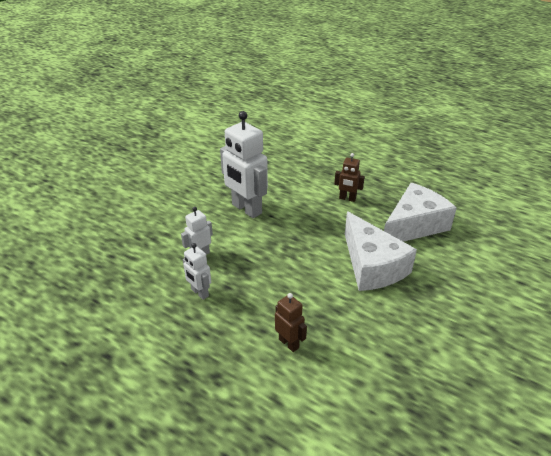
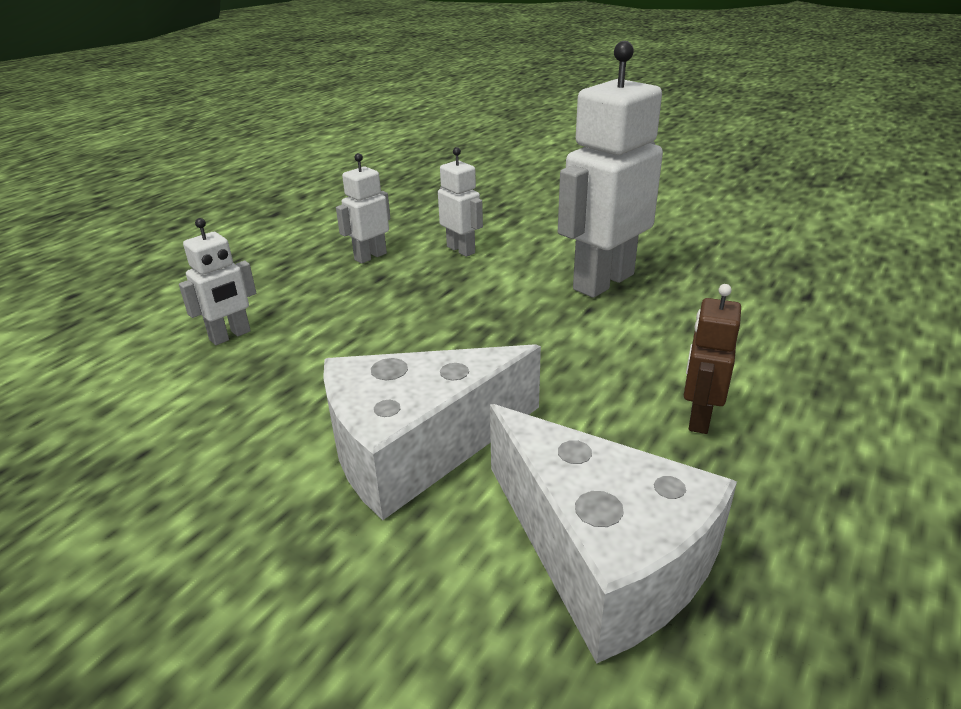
camera: 90 degrees right, 5 degrees down
brown robot [275,293,307,352] -> white robot [179,218,256,345]

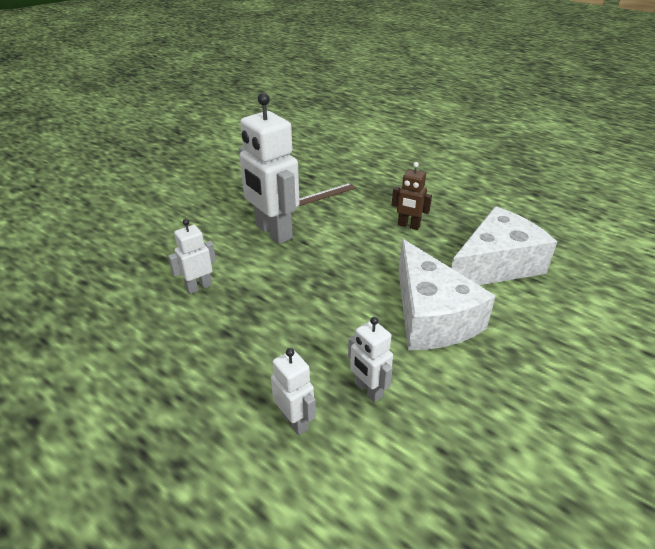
camera: 85 degrees left, 5 degrees up
white robot [336,153,390,264] -> white robot moved to [348,317,393,402]
none -> brown ruler [299,183,356,206]

